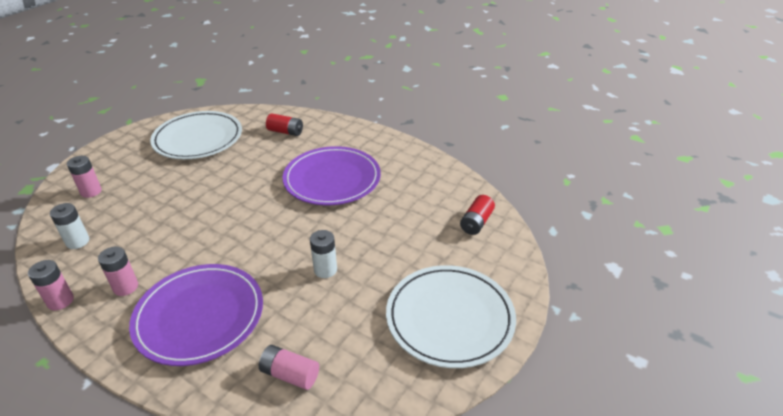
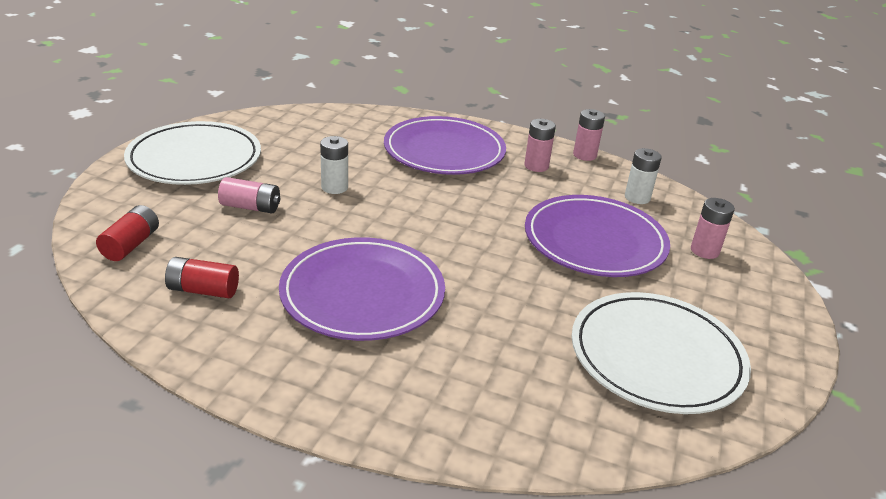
camera: 165 degrees right, 5 degrees down
pink battery [259,345,319,390] -> pink battery moved to [218,177,280,213]
red battery [266,113,303,136] -> red battery moved to [165,257,239,298]
none -> purple plate [525,195,670,277]

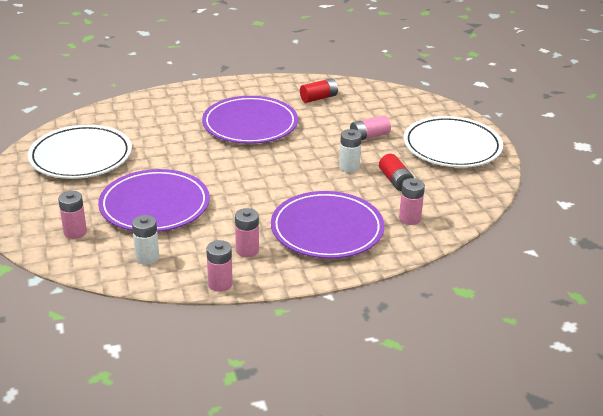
camera: 145 degrees right, 0 degrees up
red battery [96,205,159,261] -> red battery moved to [379,154,414,191]
none -> pink battery [399,178,425,225]

